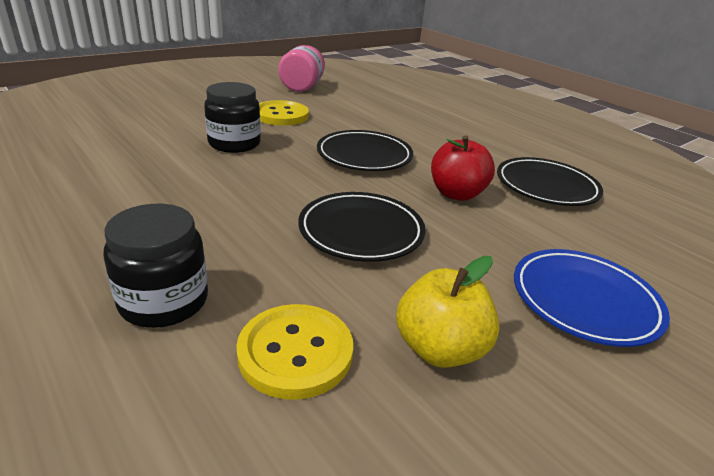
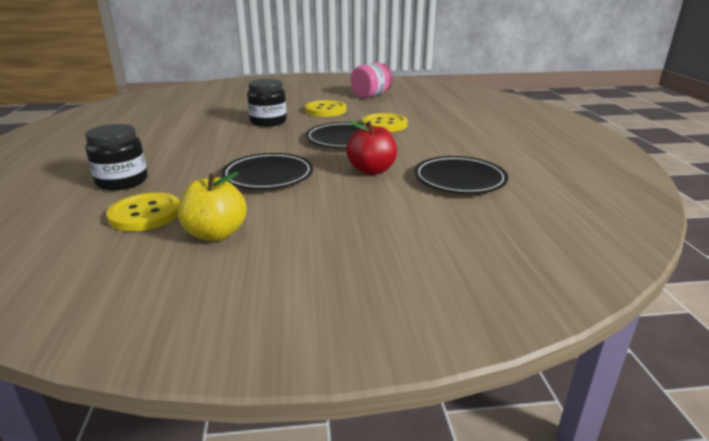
camera: 35 degrees right, 5 degrees down
blue plate [514,249,670,347] -> none
none -> yellow button [362,113,408,132]

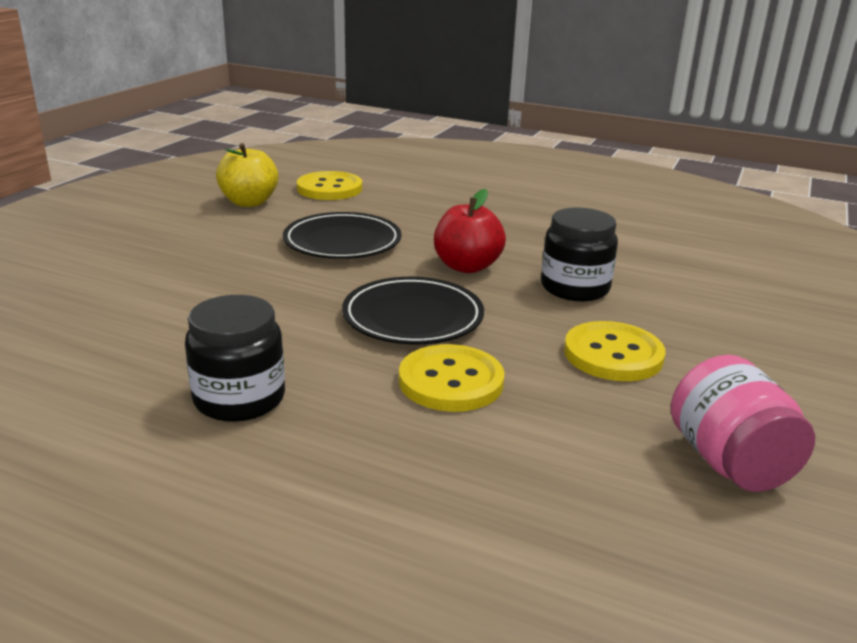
camera: 120 degrees right, 0 degrees up
black jar [85,124,148,190] -> black jar moved to [185,295,285,422]
red apple [346,121,397,175] -> red apple moved to [434,189,506,273]
black plate [414,156,508,194] -> none

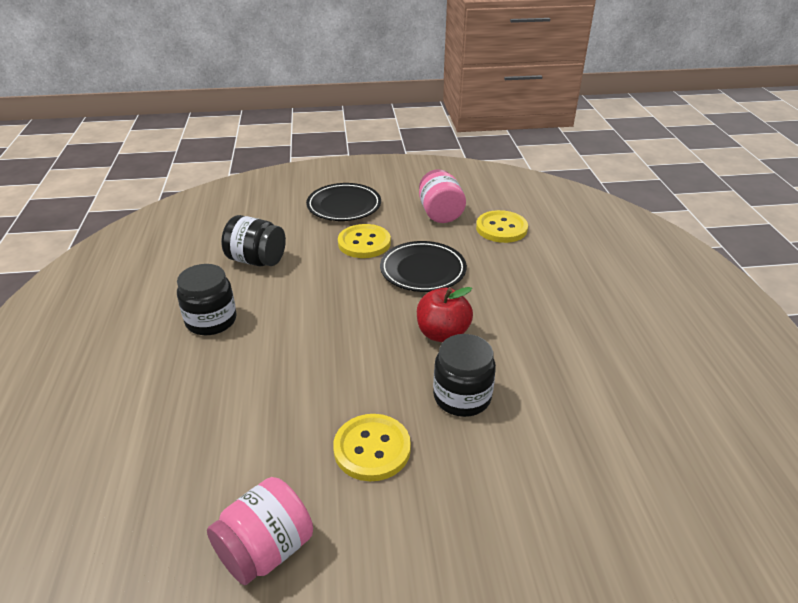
camera: 60 degrees right, 10 degrees up
yellow apple [216,143,278,207] -> pink jar [419,169,466,223]
black plate [342,277,484,344] -> black plate moved to [306,183,381,221]
yellow button [399,344,505,412] -> yellow button moved to [338,224,391,258]
none -> black jar [221,215,286,266]

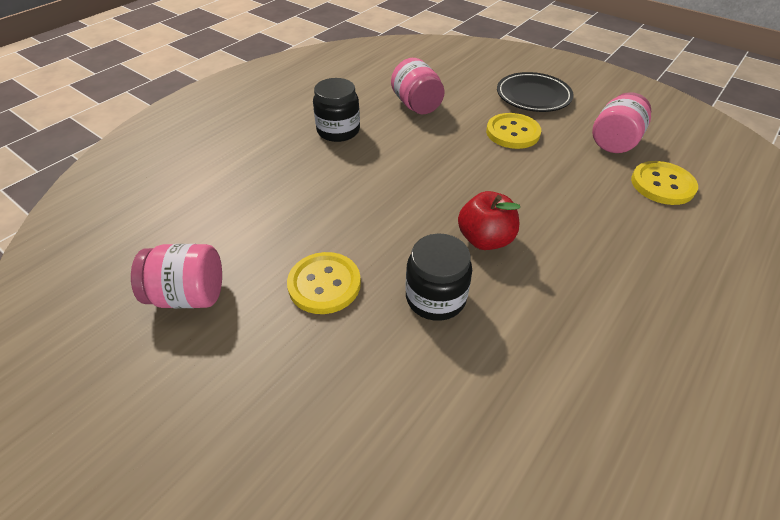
camera: 45 degrees right, 10 degrees up
black jar [221,215,286,266] -> pink jar [391,58,445,114]
black plate [380,241,467,292] -> none

